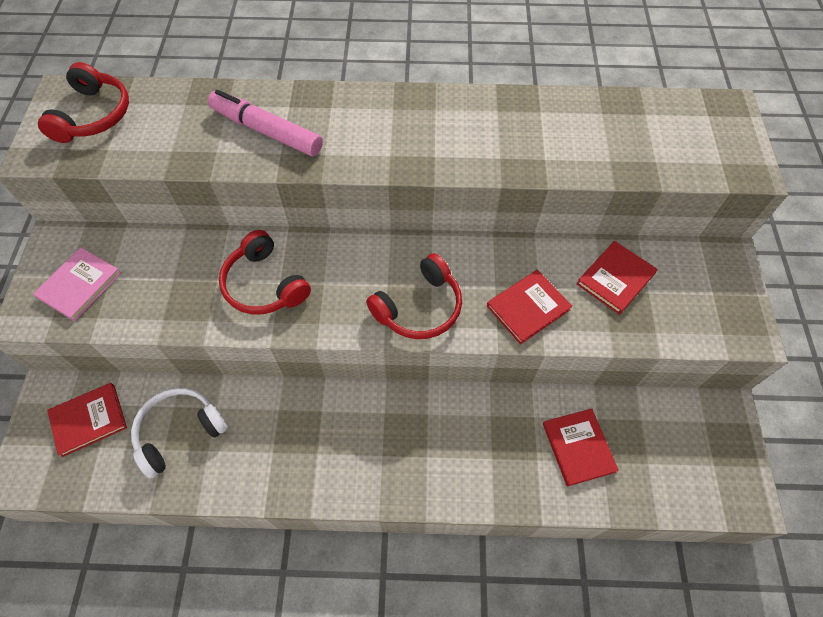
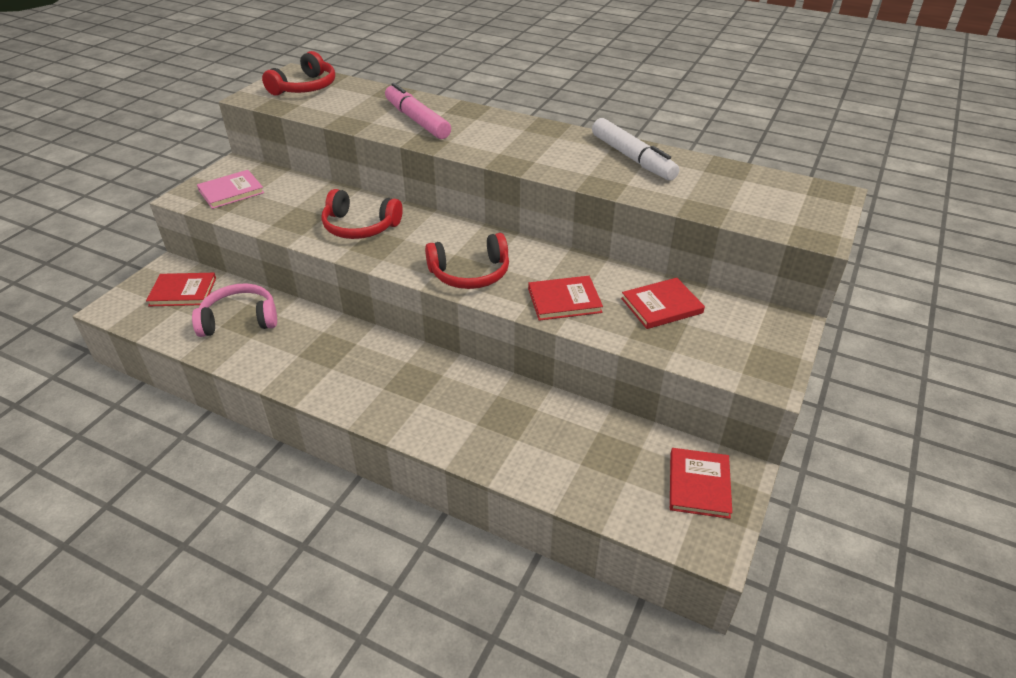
camera: 25 degrees right, 20 degrees down
white headphones [131,388,228,479] -> pink headphones [192,283,277,337]
red headphones [219,230,311,314] -> red headphones turned 60 degrees counterclockwise [321,189,403,239]
red book [543,409,619,487] -> red book moved to [670,448,732,519]
none -> white marker [592,118,679,181]

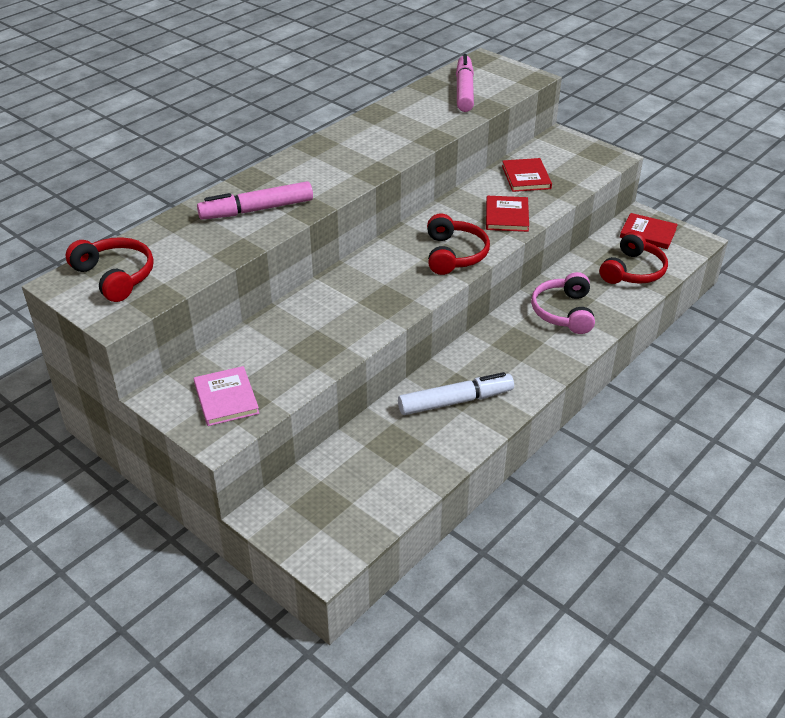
camera: 75 degrees left, 0 degrees up
red book [146,273,216,306] -> none
pink headphones [192,283,277,337] -> pink headphones moved to [531,272,595,334]
red headphones [321,189,403,239] -> red headphones moved to [600,231,668,284]
white marker [592,118,679,181] -> white marker moved to [398,372,514,415]
none -> pink marker [456,54,474,112]

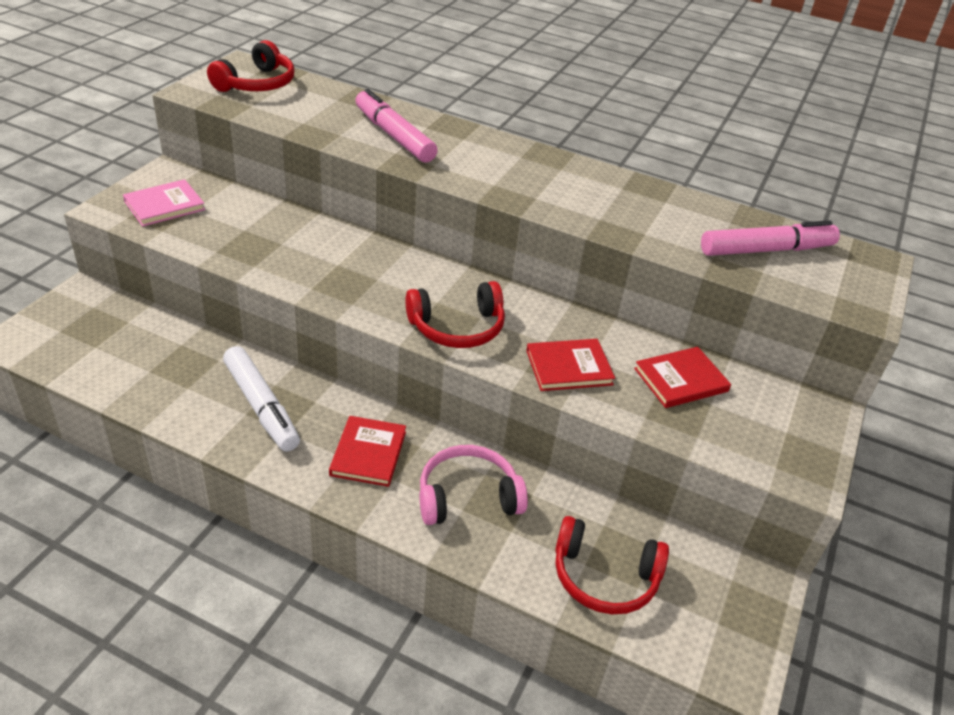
camera: 70 degrees right, 0 degrees up
red book [620,213,678,249] -> red book moved to [329,416,406,487]

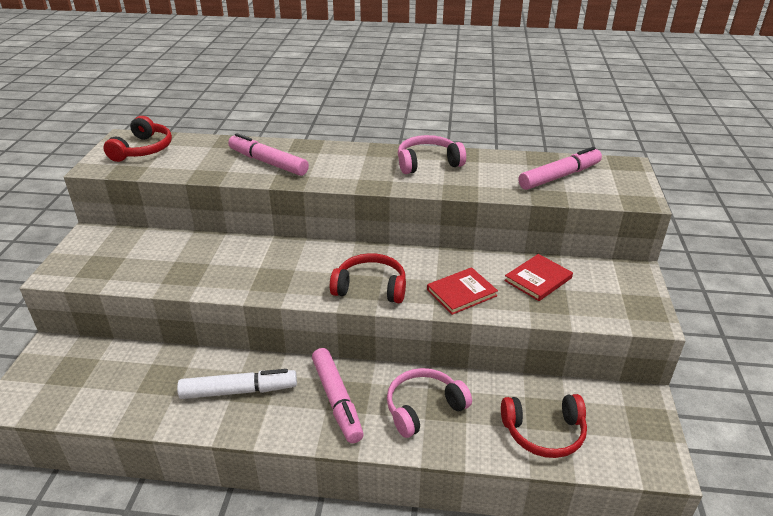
camera: 15 degrees left, 5 degrees down
pink book [123,179,205,227] -> none
white marker [223,346,300,452] -> white marker turned 45 degrees counterclockwise [177,369,297,399]
red book [329,416,406,487] -> pink marker [312,348,364,443]
red headphones [406,281,505,348] -> red headphones turned 135 degrees counterclockwise [330,253,406,303]
none -> pink headphones [398,135,466,174]

